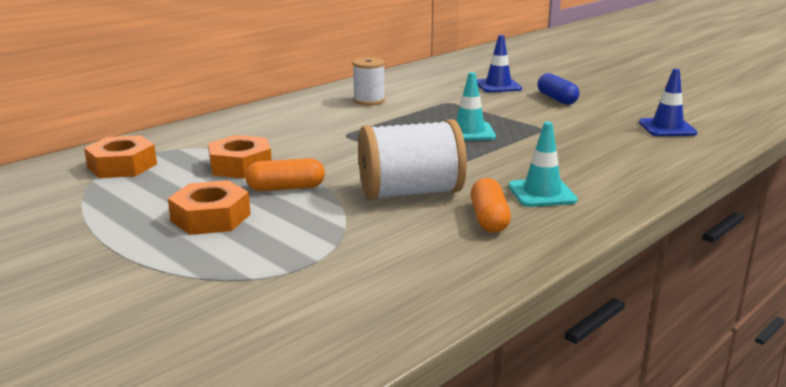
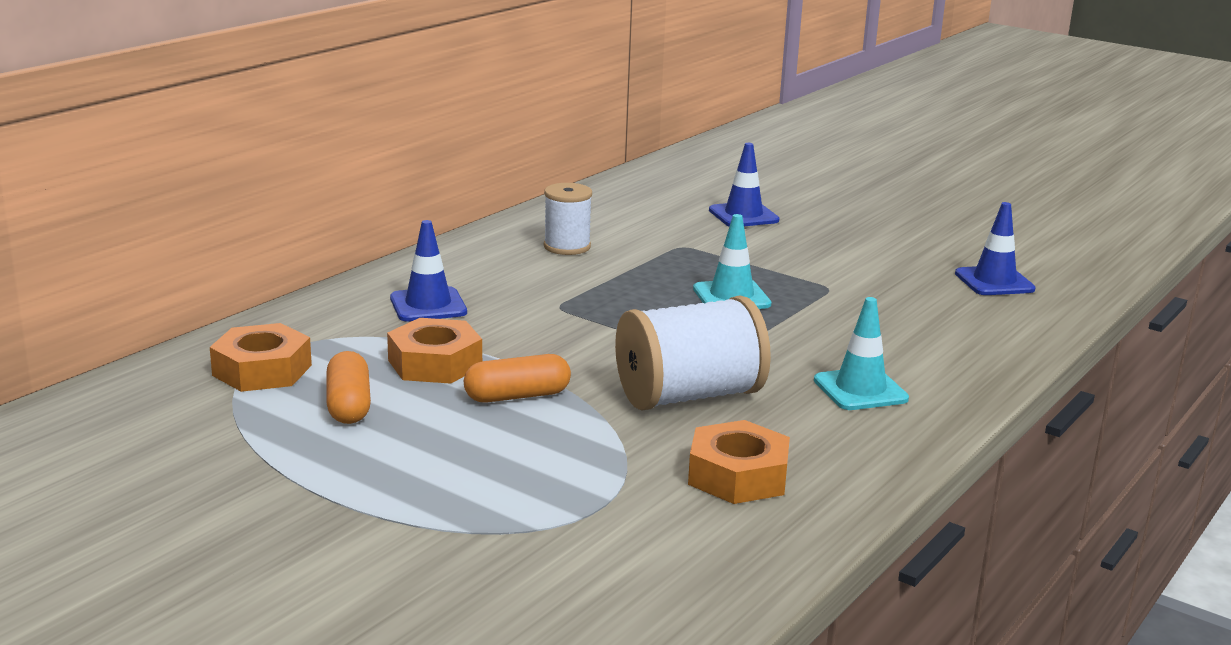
camera: 10 degrees left, 0 degrees up
orange nut [168,180,251,235] -> orange nut moved to [688,420,790,504]
orange capsule [471,178,511,233] -> orange capsule moved to [326,351,371,424]
blue capsule [537,73,579,105] -> none
none -> blue traffic cone [390,220,467,322]

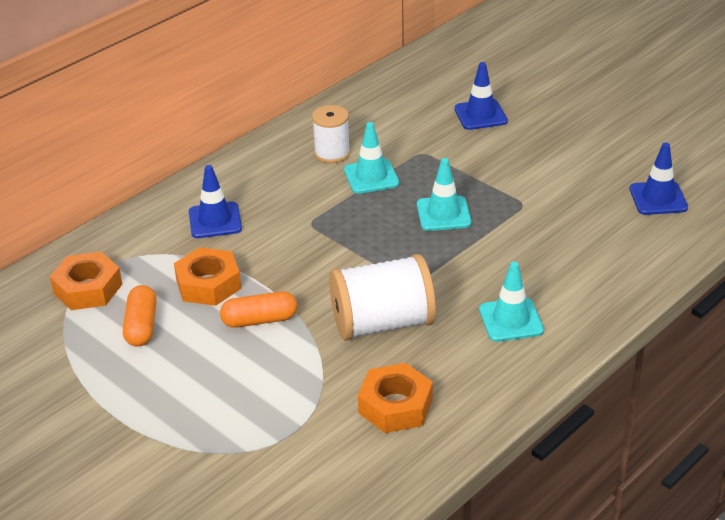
camera: 10 degrees right, 15 degrees up
none -> turquoise traffic cone [344,122,399,194]

